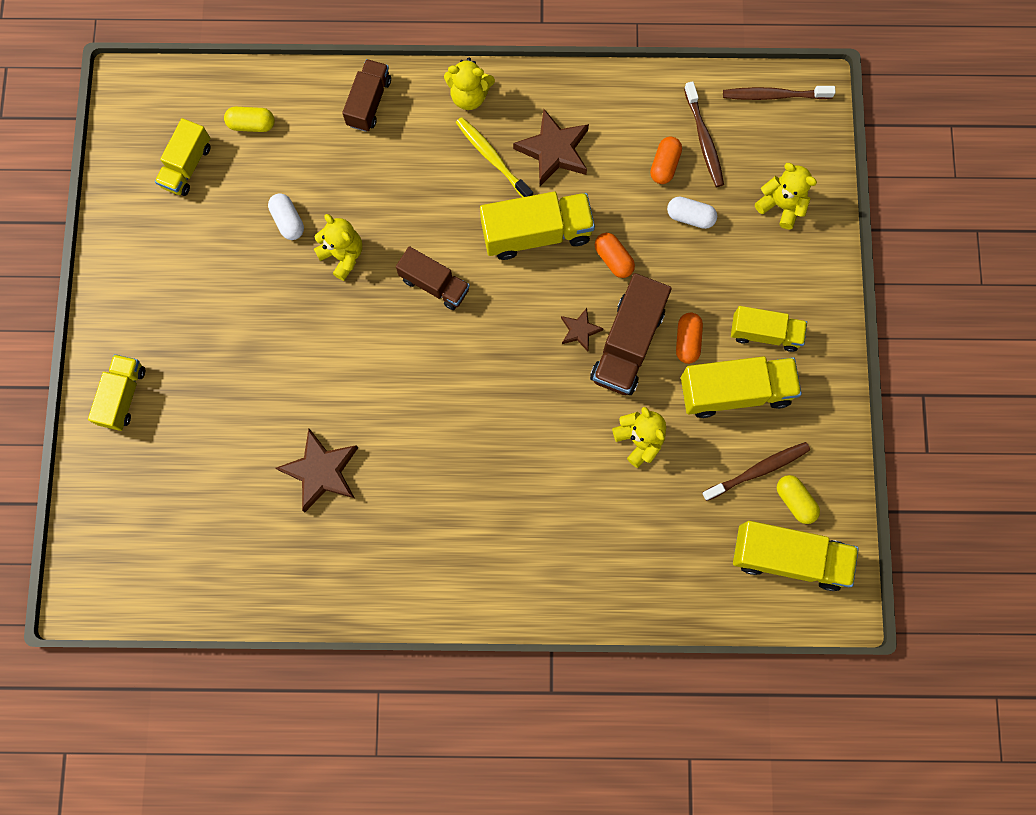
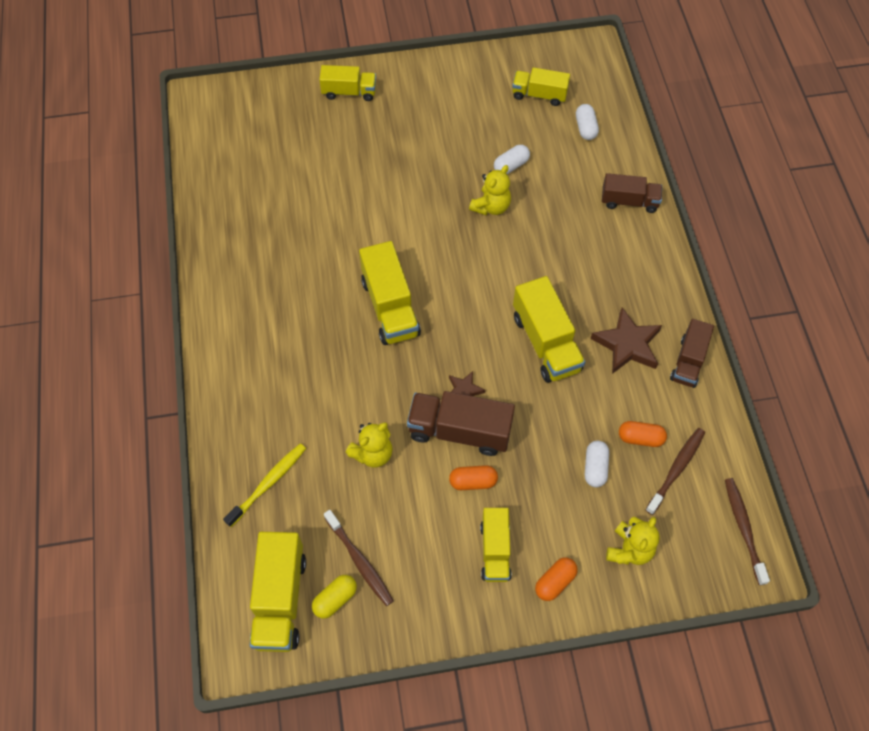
camera: 80 degrees right, 15 degrees down
yellow capsule [224,107,274,132] -> white capsule [576,104,599,140]
brown star [276,428,358,512] -> none
brown truck [396,246,470,310] -> brown truck moved to [670,319,714,388]
yellow teddy bear [444,58,495,110] -> none
yellow toothbrush [456,117,533,197] -> yellow toothbrush moved to [223,443,306,527]
orange capsule [595,233,635,278] -> orange capsule moved to [535,557,578,601]
yellow truck [681,357,802,418] -> yellow truck moved to [359,241,421,345]
brown toothbrush [684,81,724,187] -> brown toothbrush turned 150 degrees clockwise [645,428,705,515]

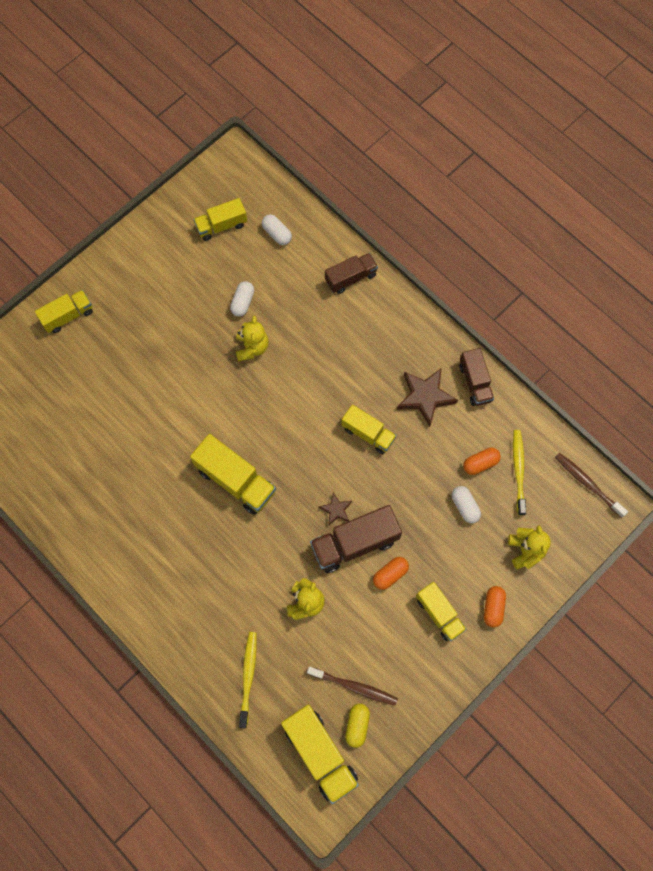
camera: 35 degrees left, 10 degrees up
yellow truck [513,276,585,383] -> yellow truck [341,404,397,454], size x0.65
brown toothbrush [645,428,705,515] -> yellow toothbrush [513,430,526,516]

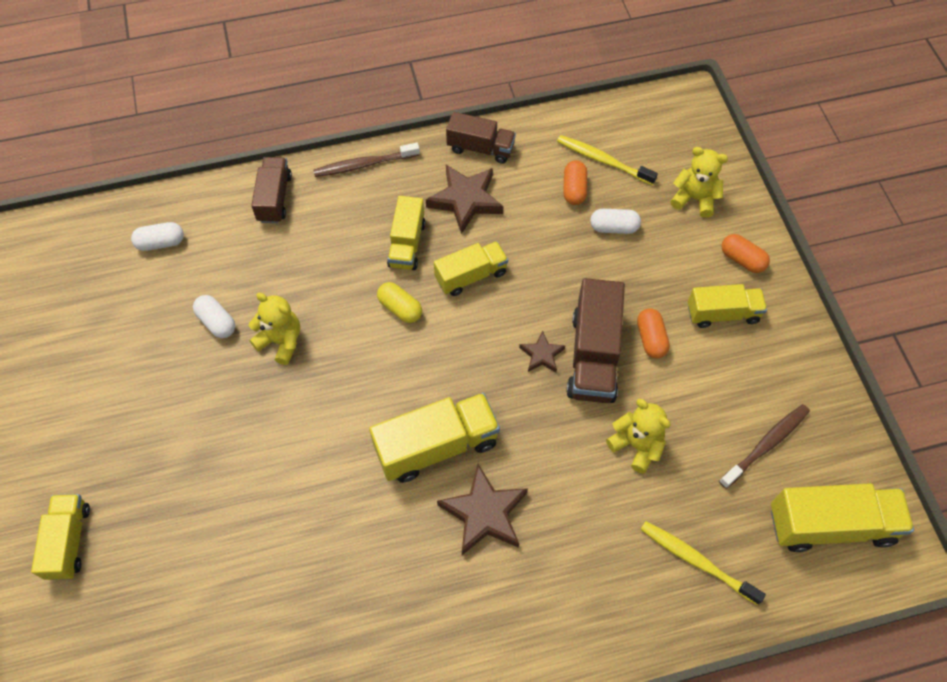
camera: 60 degrees left, 10 degrees down
yellow truck [194,198,247,241] -> yellow truck moved to [387,196,426,270]
yellow capsule [345,704,370,748] -> yellow capsule moved to [377,282,422,323]
brown toothbrush [555,453,628,518] -> brown toothbrush moved to [313,143,420,177]
none -> brown star [437,464,528,555]

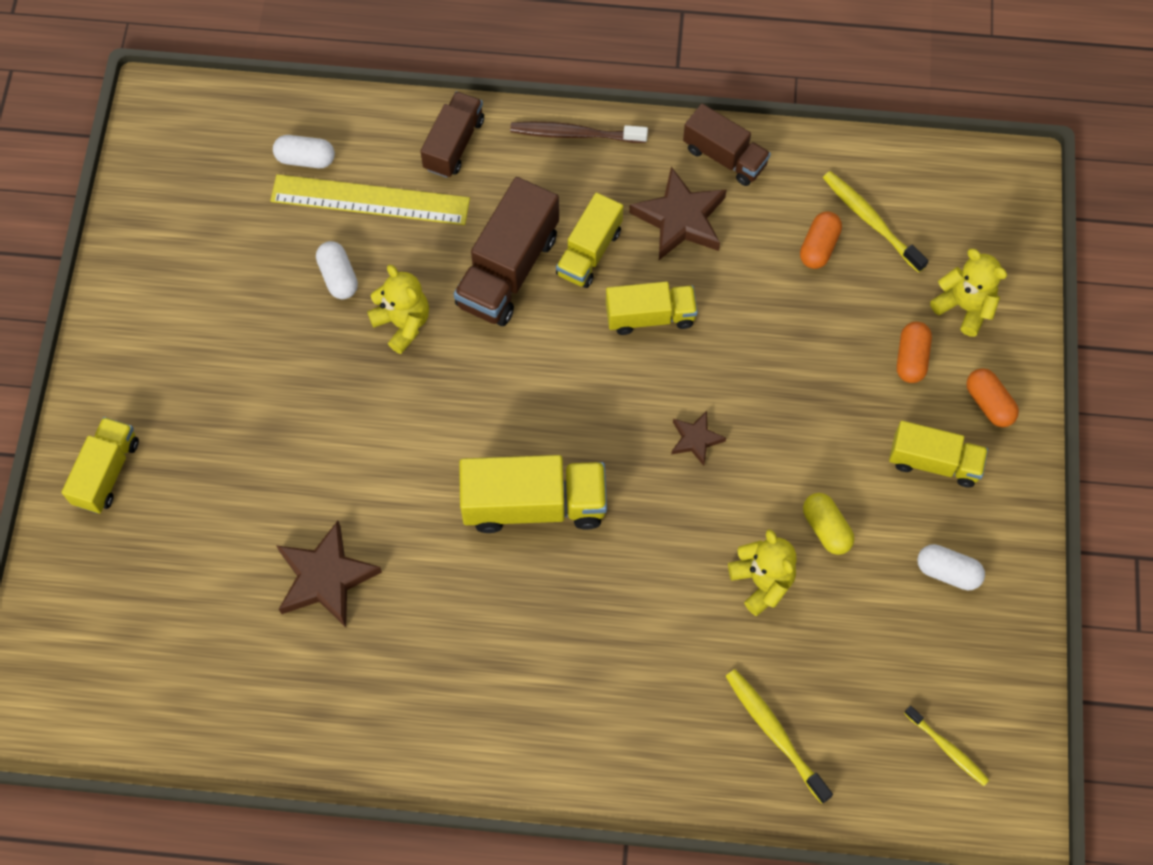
camera: 20 degrees right, 5 degrees up
yellow capsule [377,282,422,323] -> yellow capsule moved to [803,493,854,555]
brown star [437,464,528,555] -> brown star moved to [276,521,382,627]
brown truck [566,278,625,403] -> brown truck moved to [454,177,559,326]
white capsule [590,209,641,234] -> white capsule moved to [917,544,985,590]
orange capsule [637,308,670,358] -> orange capsule moved to [897,322,932,383]
brown toothbrush [719,404,810,489] -> none
yellow truck [771,483,914,552] -> yellow toothbrush [904,706,989,786]
none -> yellow ruler [270,174,470,225]

